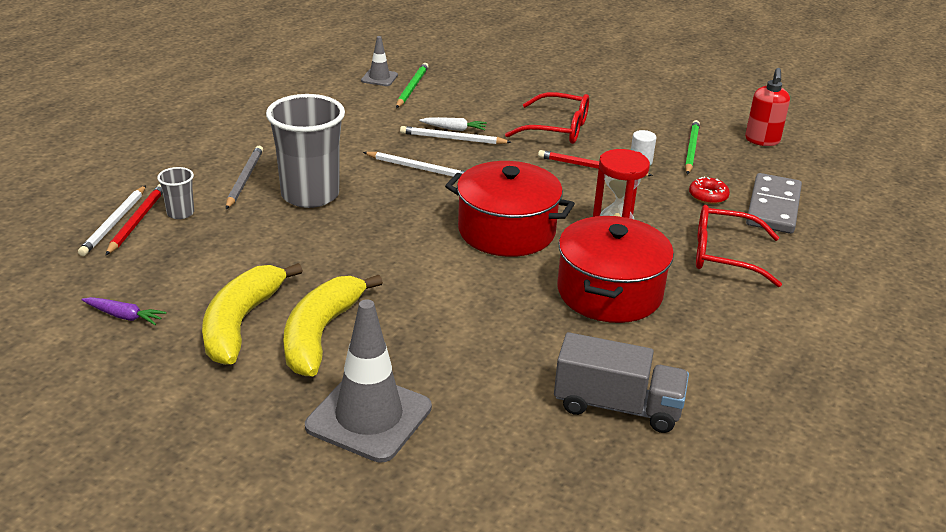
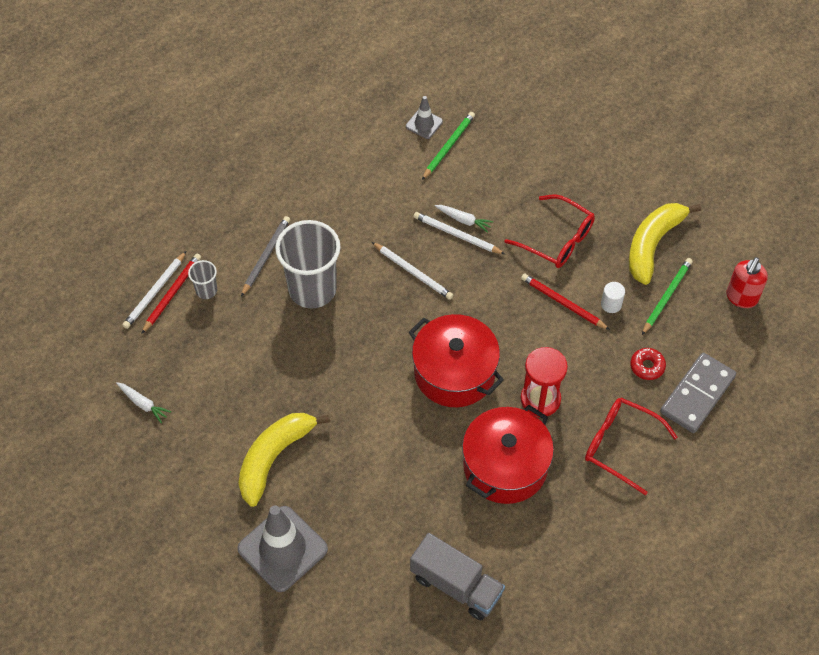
camera: 20 degrees right, 25 degrees up
purple carrot [81,297,166,325] -> white carrot [116,382,171,423]
yellow banana [202,263,303,365] -> yellow banana moved to [629,203,701,285]

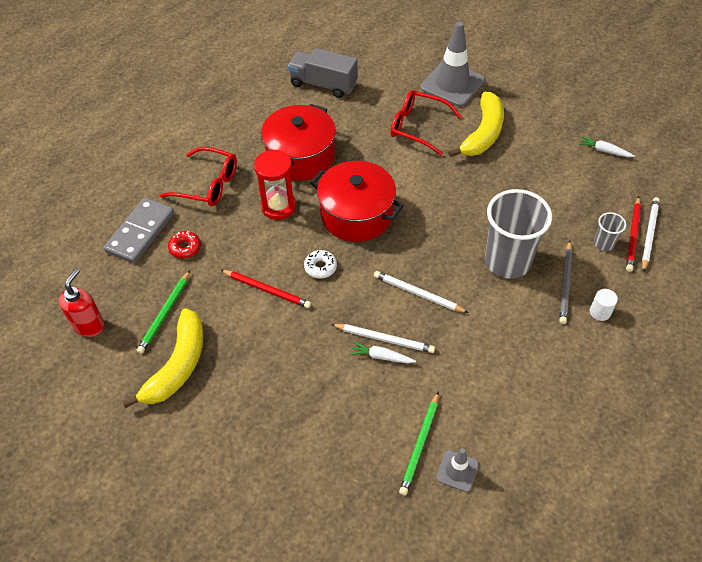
camera: 170 degrees right, 5 degrees down
red glasses [504,194,595,268] -> red glasses moved to [390,90,462,156]
white cylinder [601,282,625,313] -> white cylinder moved to [590,289,618,321]
none -> white donut [304,250,337,279]

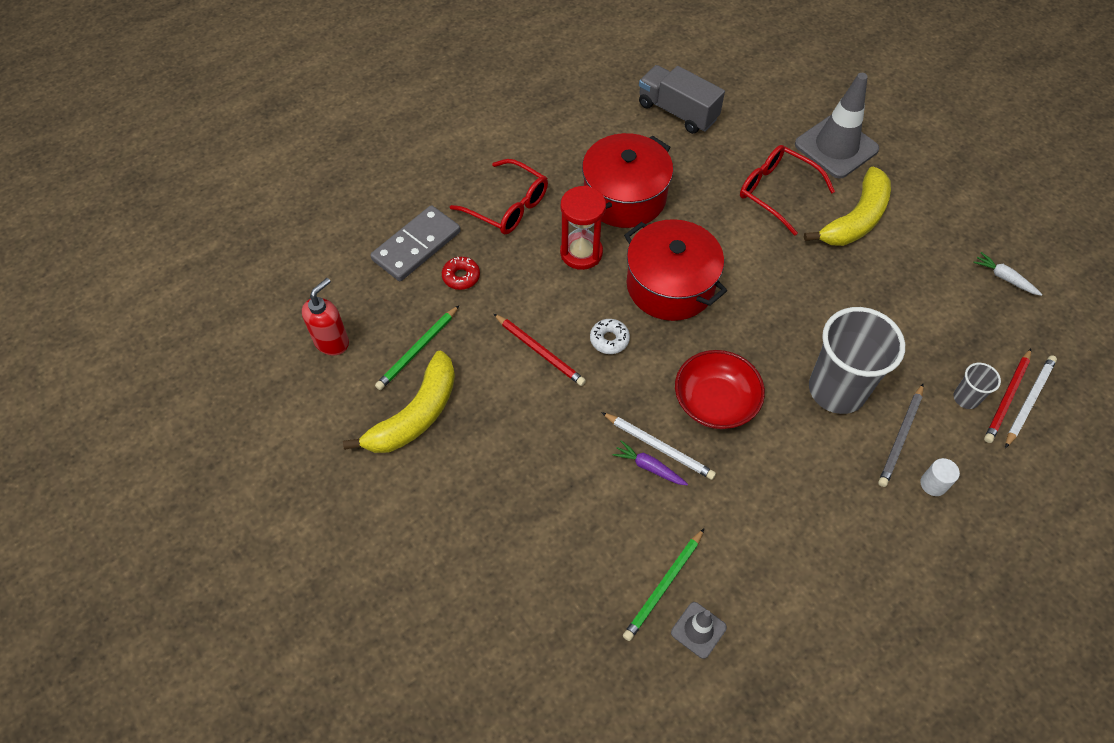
camera: 15 degrees right, 5 degrees up
white carrot [350,341,416,363] -> purple carrot [612,440,688,486]
white pencil [374,271,469,313] -> red bowl [675,350,765,429]

